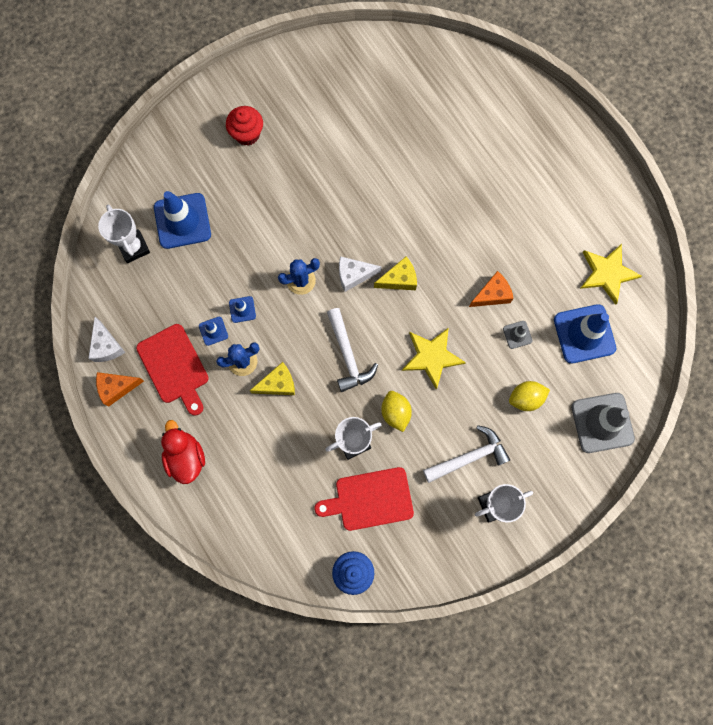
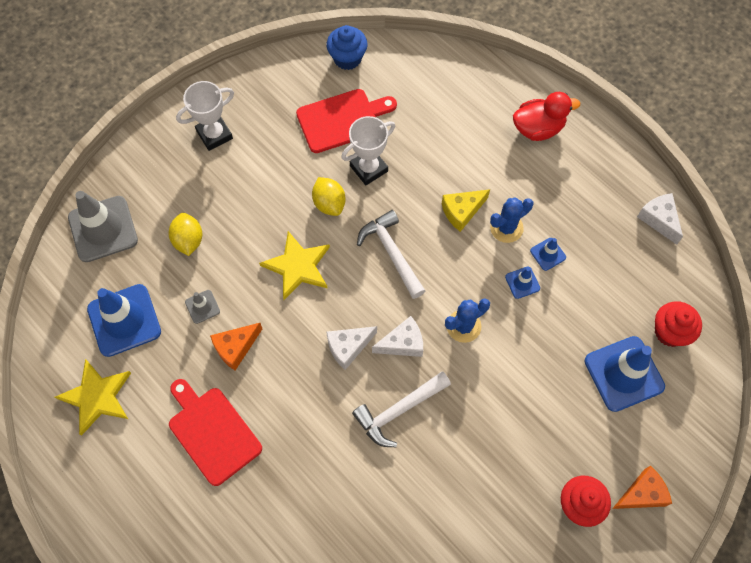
camera: 170 degrees right, 10 degrees down
orange cheese [96,372,144,407] -> orange cheese moved to [612,466,672,509]
white trophy [98,205,150,263] -> red cupcake [655,301,702,347]
red cutting board [136,324,209,416] -> red cutting board moved to [169,379,262,486]
red duck [161,420,205,484] -> red duck turned 75 degrees counterclockwise [513,92,580,141]
yellow cheese [374,256,417,290] -> white cheese [326,326,377,370]
white hammer [423,425,510,483] -> white hammer moved to [352,371,451,447]
yellow lemon [509,381,550,411] -> yellow lemon turned 75 degrees counterclockwise [169,213,202,256]

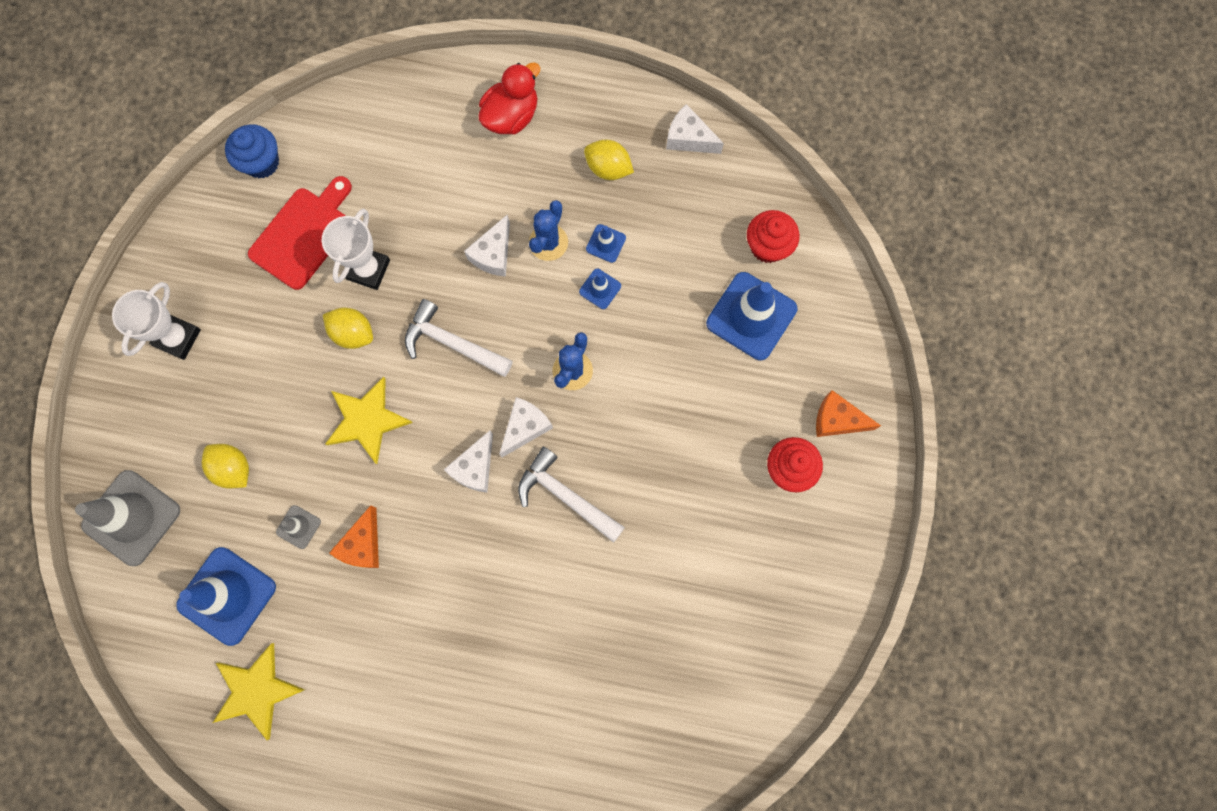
camera: 35 degrees left, 10 degrees up
red cutting board [169,379,262,486] -> none
white hammer [352,371,451,447] -> white hammer turned 105 degrees clockwise [518,446,625,543]
yellow cheese [442,189,490,232] -> white cheese [464,214,510,277]
orange cheese [612,466,672,509] -> orange cheese turned 105 degrees counterclockwise [816,390,881,437]
none -> yellow lemon [584,140,634,180]

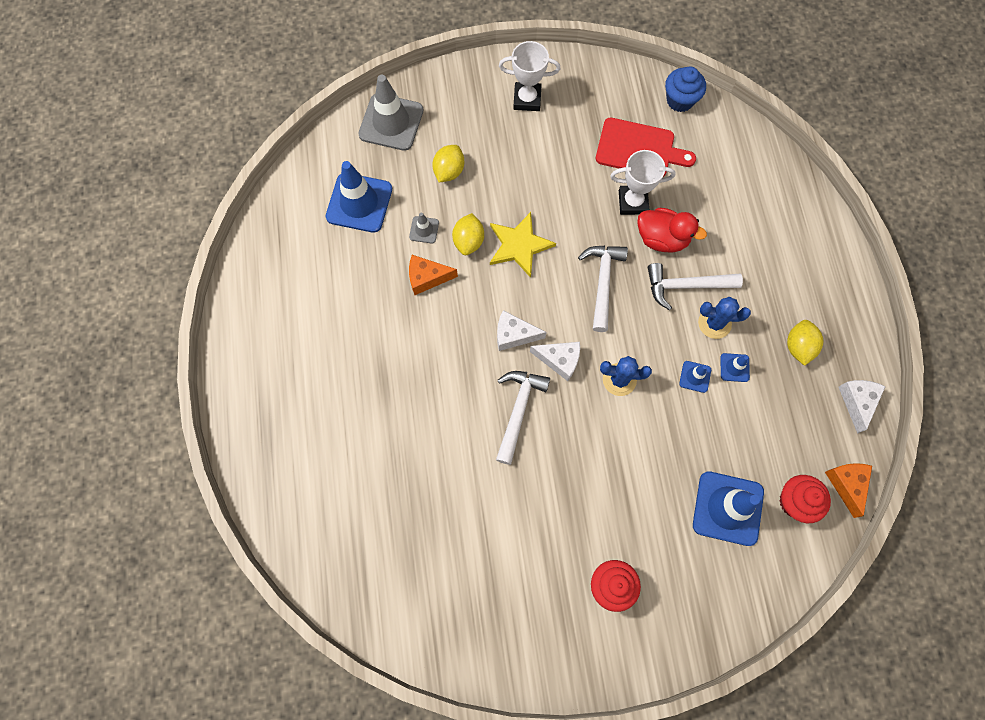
camera: 70 degrees right, 5 degrees down
yellow star [213,643,305,740] -> none
yellow lemon [323,308,373,349] -> yellow lemon moved to [452,213,484,255]
white cheese [464,214,510,277] -> white hammer [648,263,743,310]
red duck [479,62,540,135] -> red duck moved to [637,208,707,252]
orange cheese [816,390,881,437] -> orange cheese moved to [825,463,872,518]

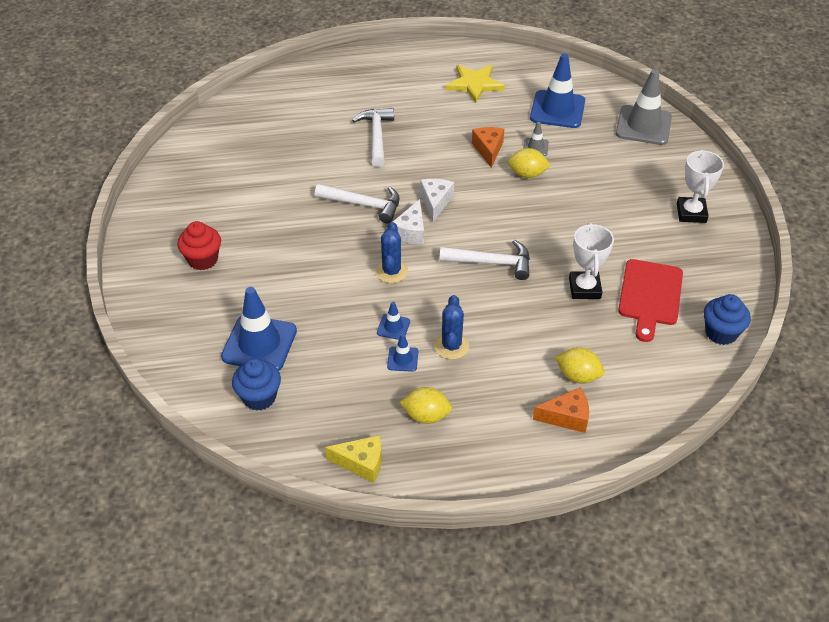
camera: 90 degrees right, 25 degrees down
yellow lemon [432,145,464,182] -> yellow lemon moved to [555,347,605,384]
yellow star [490,212,556,278] -> yellow star moved to [446,65,505,103]
red duck [637,208,707,252] -> none
white hammer [648,263,743,310] -> white hammer moved to [352,108,394,167]
red cupcake [779,475,831,523] -> blue cupcake [232,358,281,411]
orange cheese [825,463,872,518] -> orange cheese moved to [533,387,589,433]
white cheese [839,380,886,434] -> yellow cheese [325,435,382,483]

